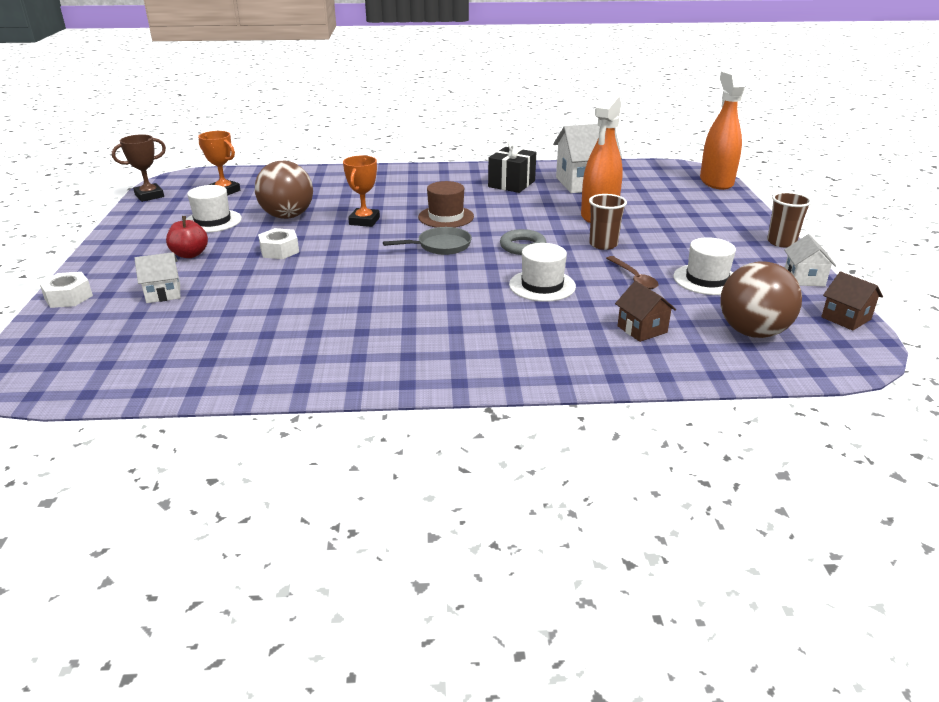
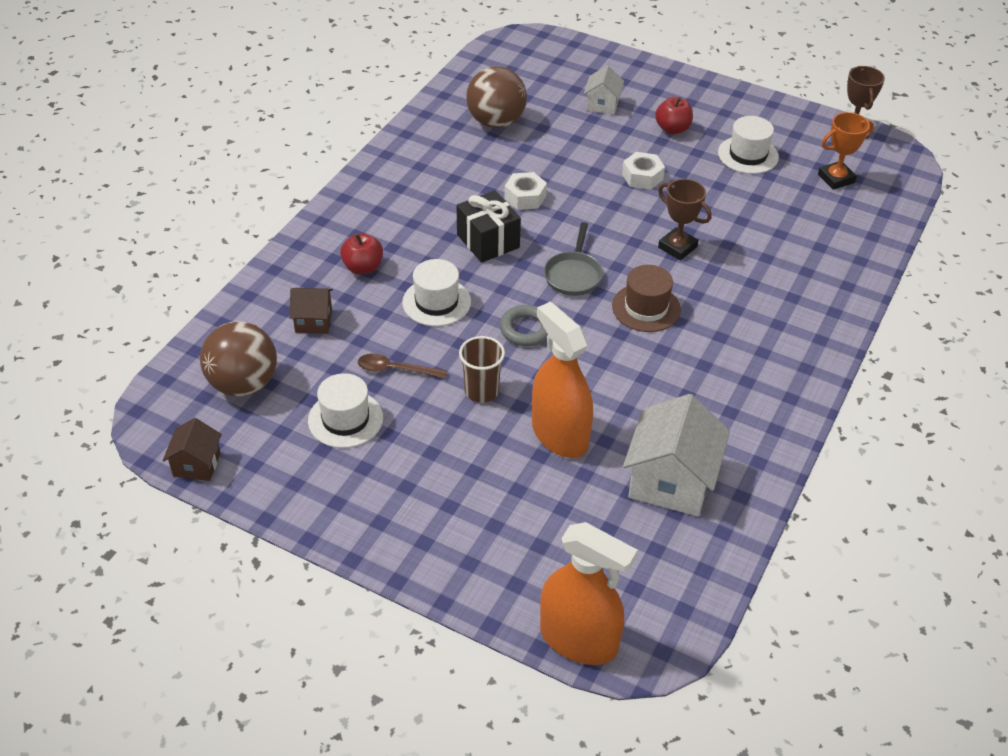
camera: 120 degrees right, 15 degrees up
white nut [39,272,93,308] -> white nut moved to [504,172,547,210]
brown ball [255,161,313,219] -> brown ball moved to [466,66,527,128]
orange trophy [343,155,380,227] -> brown trophy [658,179,711,260]
black gift [488,141,536,193] -> black gift moved to [457,191,521,263]
brown cup [767,192,812,247] -> none
white house [784,234,836,286] -> none
brown house [821,271,883,331] -> brown house turned 75 degrees counterclockwise [163,418,222,481]
none -> red apple [340,233,383,274]

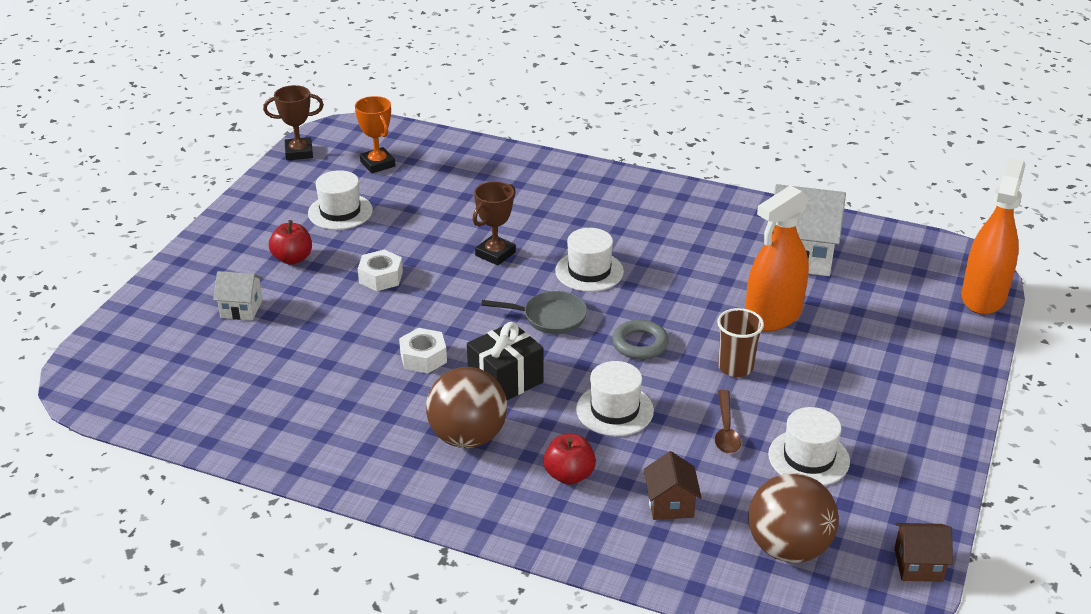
camera: 95 degrees left, 10 degrees down
brown ball [466,66,527,128] -> brown ball moved to [426,367,507,448]
brown hat [612,265,681,332] -> white hat [555,228,624,292]

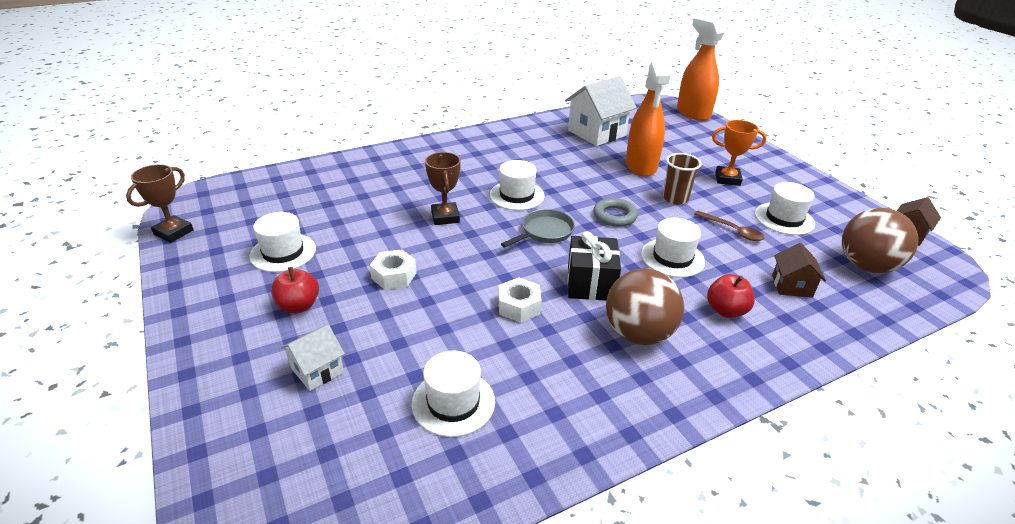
camera: 50 degrees left, 0 degrees up
orange trophy [355,96,396,173] -> orange trophy moved to [712,120,767,186]
brown house [644,451,702,520] -> brown house turned 60 degrees clockwise [772,243,826,298]
none -> white hat [411,351,495,437]

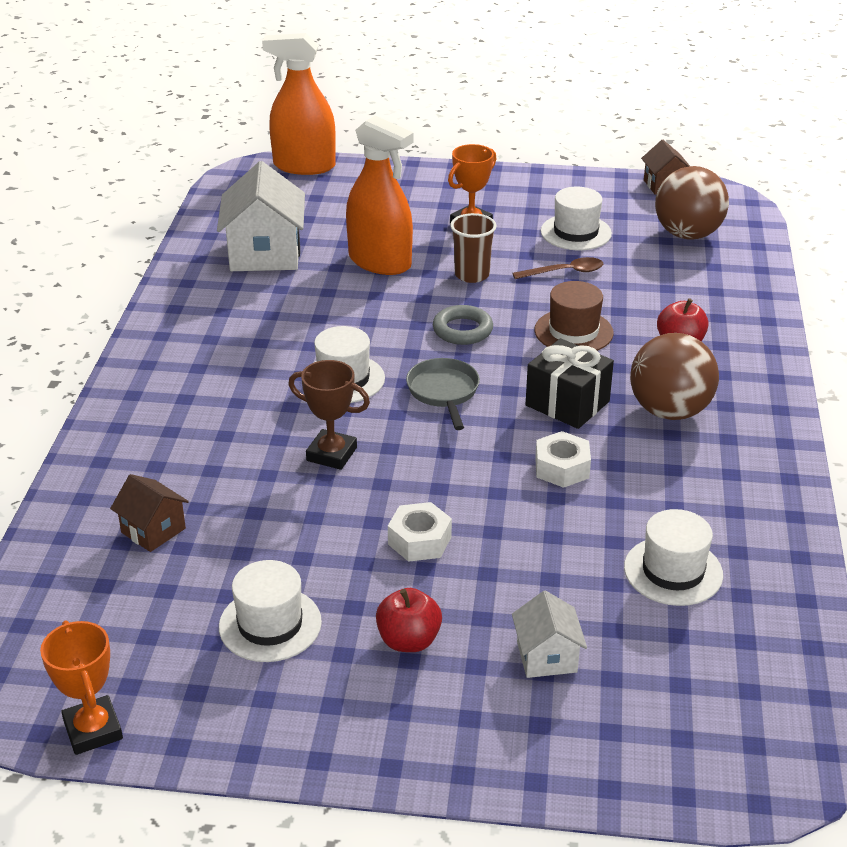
camera: 55 degrees left, 0 degrees up
brown trophy [126,164,194,243] -> orange trophy [40,620,123,755]
white hat [641,218,705,277] -> brown hat [535,281,614,351]
brown house [772,243,826,298] -> brown house moved to [110,474,189,552]

